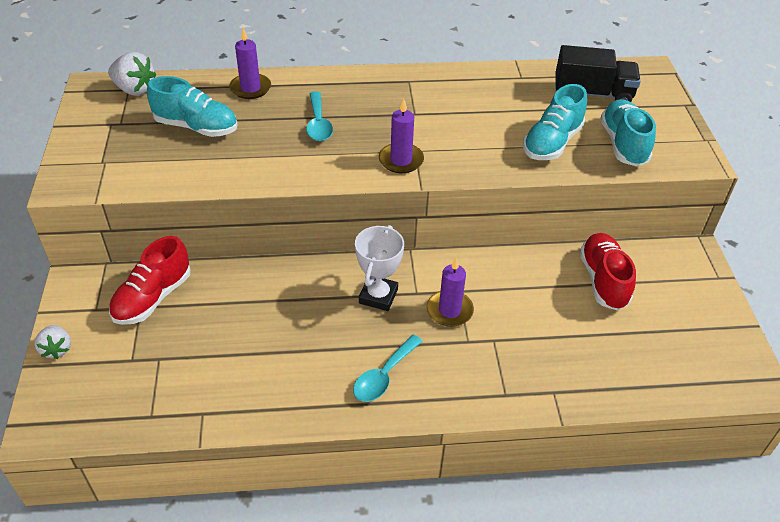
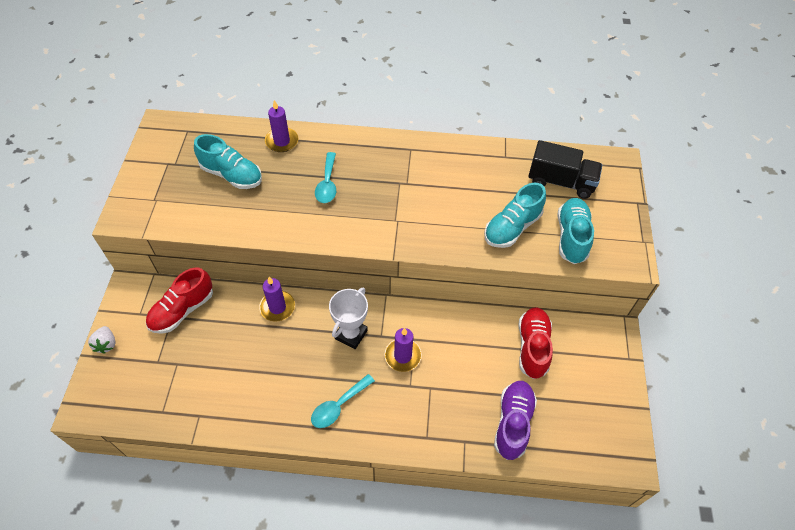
camera: 10 degrees right, 10 degrees up
white strawberry [108,52,156,96] -> none
purple candle [379,99,424,173] -> purple candle moved to [259,277,295,322]
none -> purple shoe [494,381,537,460]

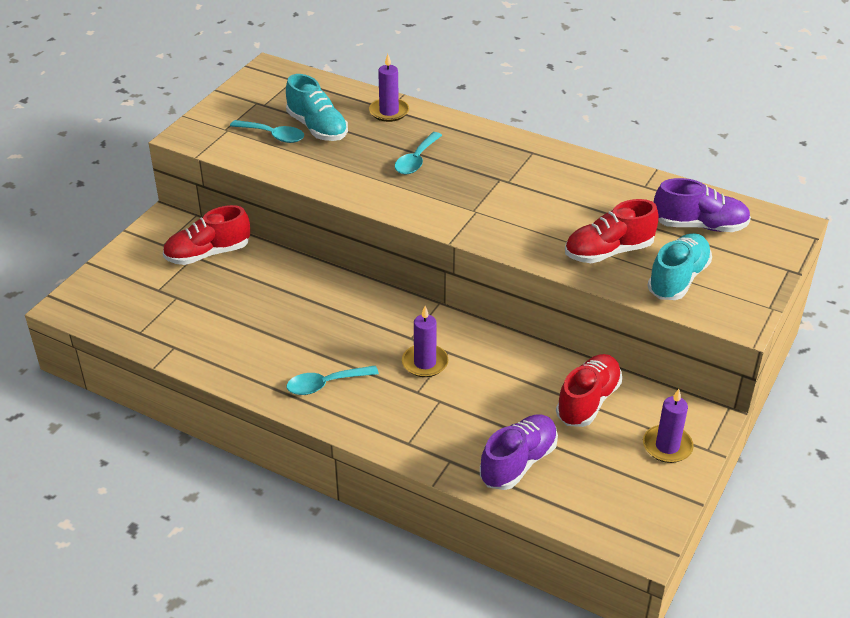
camera: 25 degrees right, 15 degrees down
white strawberry [88,326,116,354] -> none
purple candle [259,277,295,322] -> purple candle moved to [643,389,694,463]
white trophy [329,287,368,349] -> none
turquoise shoe [484,182,546,248] -> red shoe [565,199,659,263]
black truck [528,140,602,199] -> purple shoe [654,178,751,232]
none -> turquoise spoon [230,120,304,143]

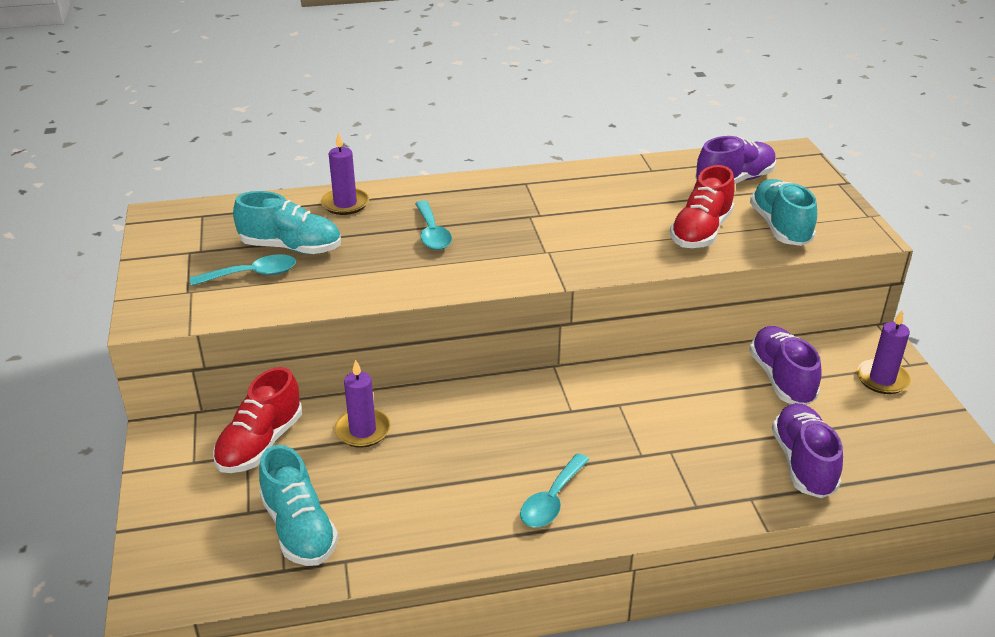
camera: 40 degrees left, 5 degrees down
purple candle [402,306,449,377] -> purple candle moved to [334,359,391,448]
red shoe [556,354,622,427] -> purple shoe [749,326,822,405]
none -> turquoise shoe [259,445,338,566]

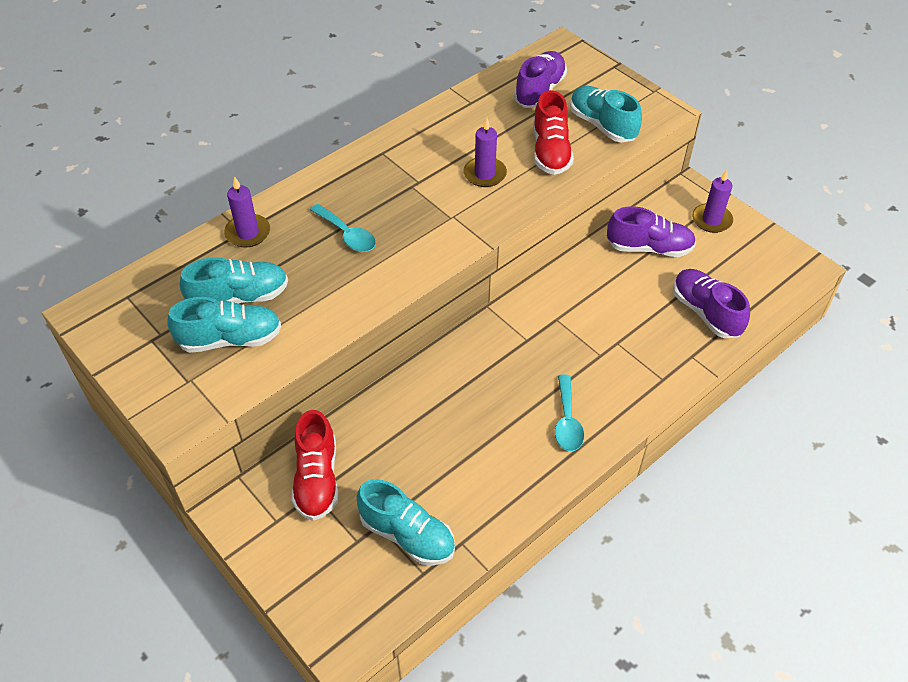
camera: 30 degrees left, 15 degrees up
turquoise spoon [190,254,296,286] -> turquoise shoe [167,297,282,353]
purple candle [334,359,391,448] -> purple candle moved to [463,118,507,187]
purple shoe [749,326,822,405] -> purple shoe turned 135 degrees clockwise [607,206,696,257]

